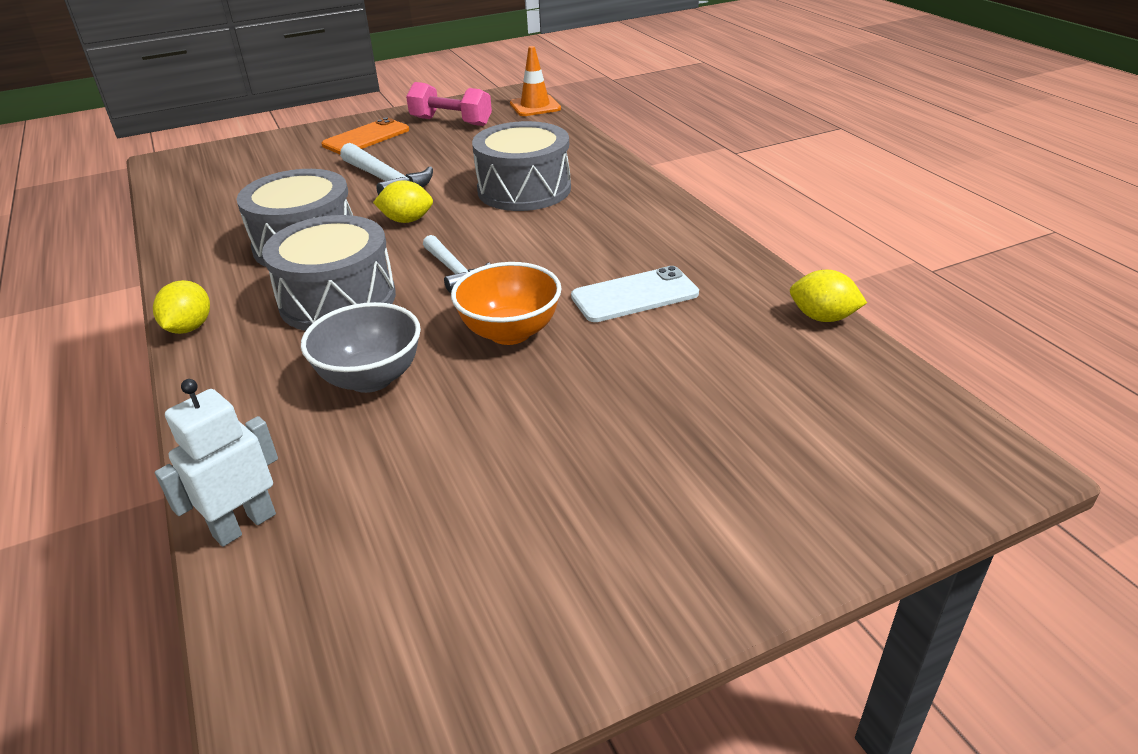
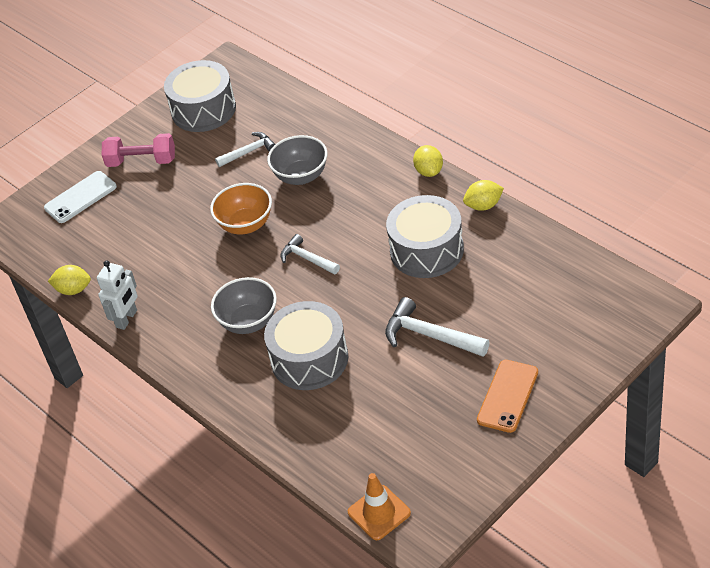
camera: 165 degrees right, 10 degrees up
white robot [155,379,278,547] -> white robot moved to [97,260,138,330]
grey drum [262,215,396,331] -> grey drum moved to [164,60,236,132]
yellow lemon [373,180,433,223] -> yellow lemon moved to [463,180,504,211]
pink dumbbell [406,82,492,126] -> pink dumbbell moved to [102,133,175,167]
white phone [571,266,699,322] -> white phone moved to [44,171,117,223]
none -> grey bowl [211,277,277,334]
none -> white hammer [215,132,275,167]

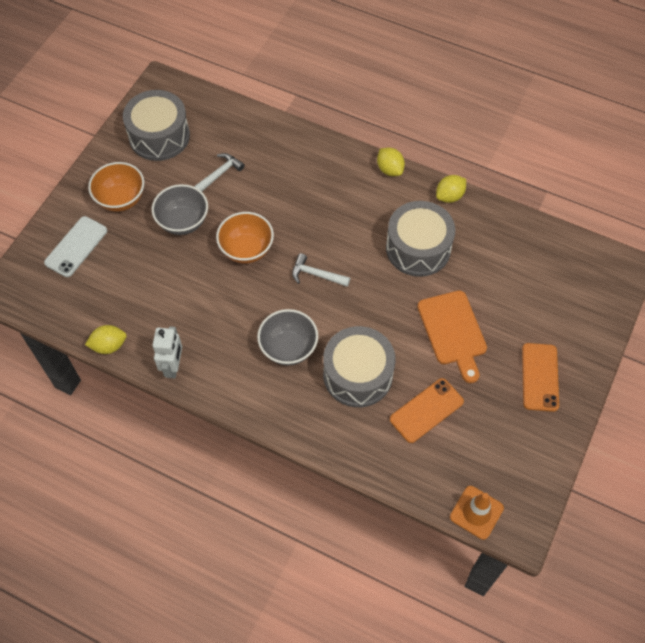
camera: 25 degrees left, 15 degrees up
pink dumbbell [102,133,175,167] -> orange bowl [88,162,144,212]
grey bowl [267,135,327,185] -> grey bowl moved to [152,184,208,235]
white hammer [385,297,489,357] -> orange cutting board [417,291,487,383]
none -> orange phone [390,378,464,443]

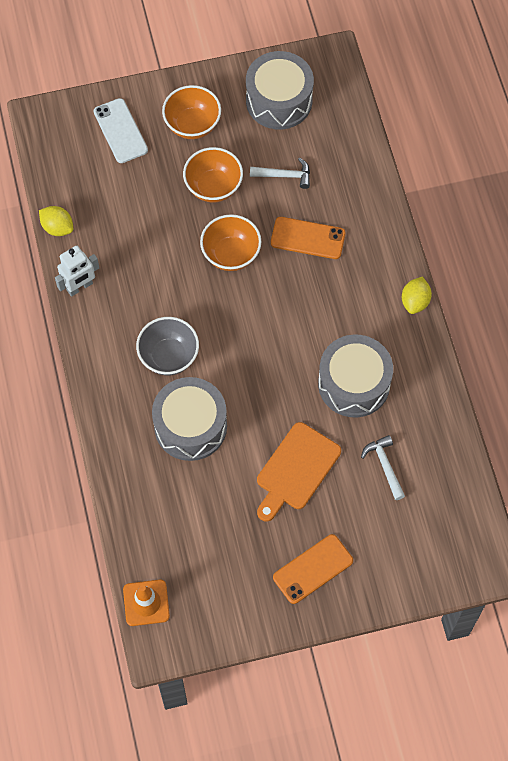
camera: 50 degrees right, 5 degrees up
white phone [44,216,107,277] -> white phone turned 75 degrees clockwise [94,98,148,163]
grey bowl [152,184,208,235] -> orange bowl [183,147,243,202]
white hammer [292,253,350,287] -> white hammer moved to [361,435,405,500]
orange phone [390,378,464,443] -> orange phone moved to [271,217,346,259]
yellow lemon [436,175,466,203] -> none

